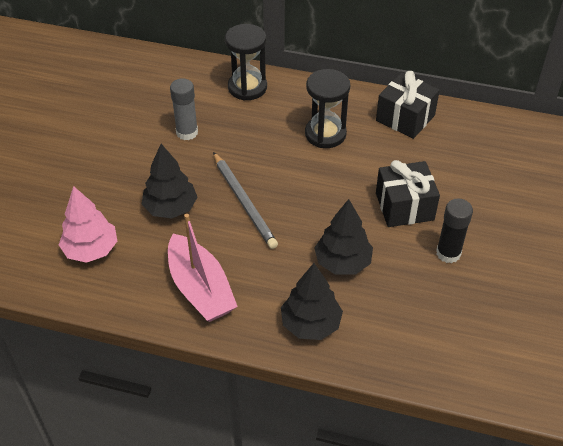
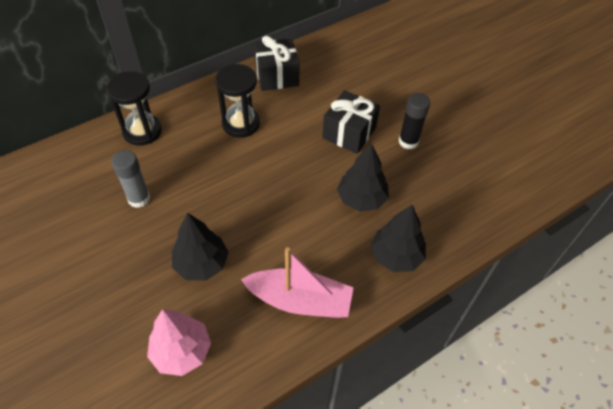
camera: 50 degrees left, 5 degrees up
grey pencil [213,152,278,249] -> none

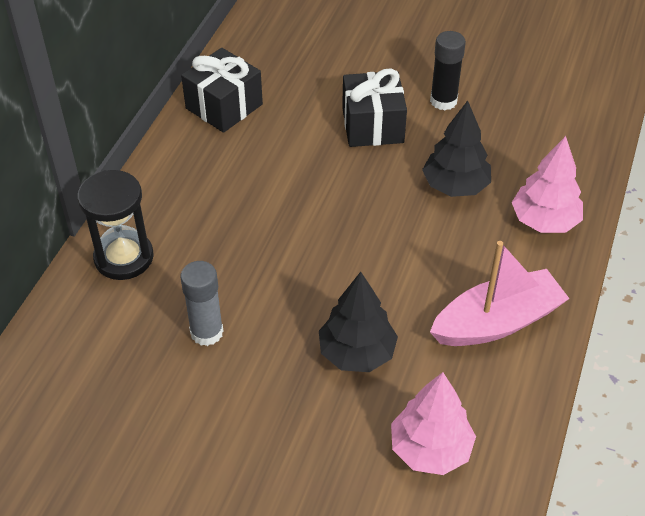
camera: 35 degrees left, 5 degrees down
black hourglass [215,64,260,138] -> none
black tree [371,205,426,272] -> pink tree [512,136,583,233]

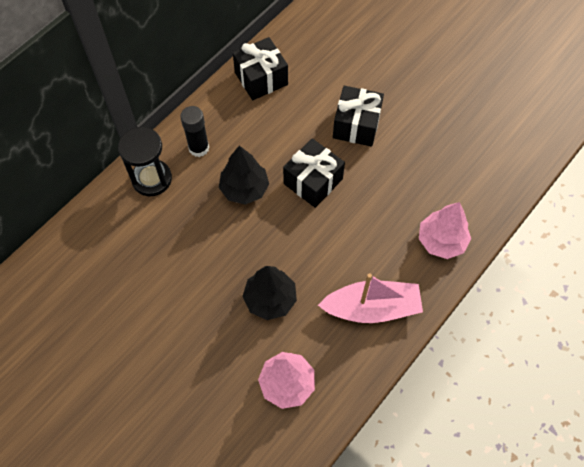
camera: 20 degrees right, 15 degrees up
grey glue stick [180,261,223,346] -> none
black tree [422,101,491,197] -> black tree moved to [219,146,269,205]
black glue stick [430,31,466,110] -> black glue stick moved to [180,106,209,157]
none -> black gift [283,138,345,208]

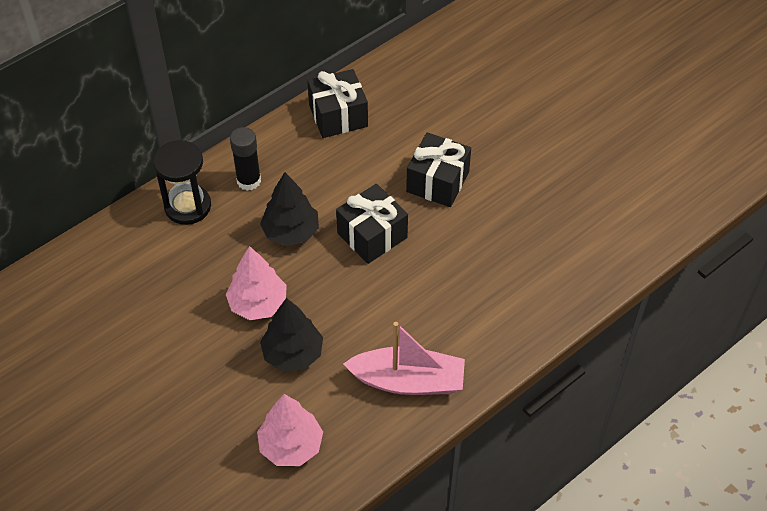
camera: 10 degrees right, 10 degrees down
pink tree [419,202,471,259] -> pink tree moved to [226,246,287,320]

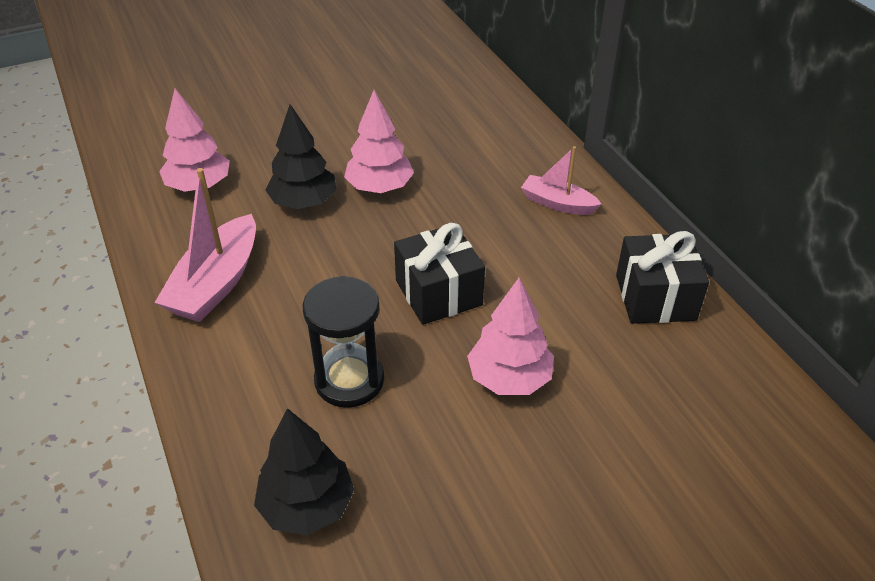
camera: 105 degrees right, 10 degrees down
black hourglass [153,140,211,225] -> black hourglass moved to [302,276,384,408]
black glue stick [230,127,261,191] -> pink boat [521,146,602,215]
black tree [260,172,319,246] -> black tree moved to [254,408,354,535]
black gift [406,132,471,207] -> pink tree [467,278,554,395]

